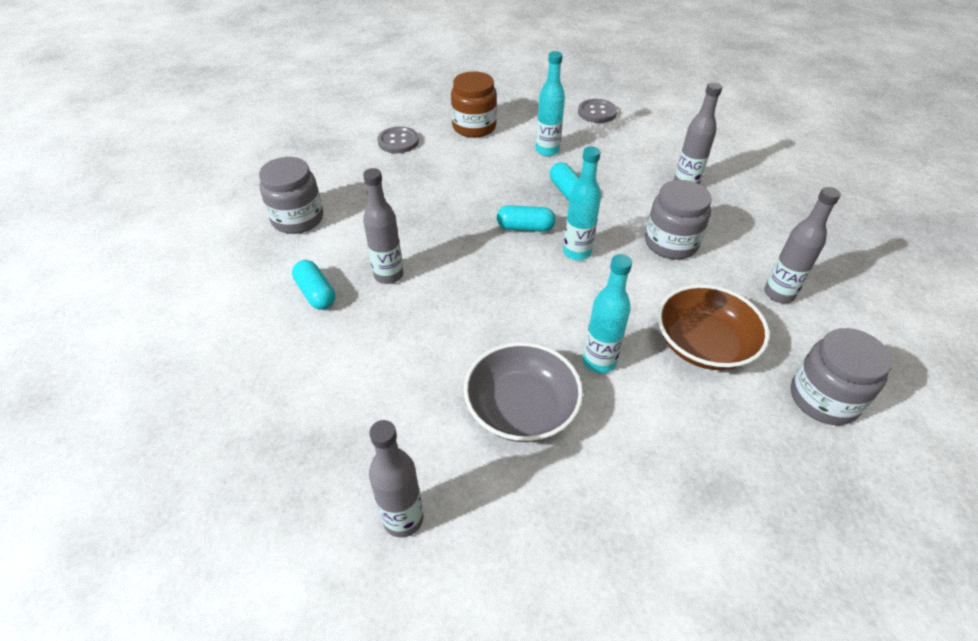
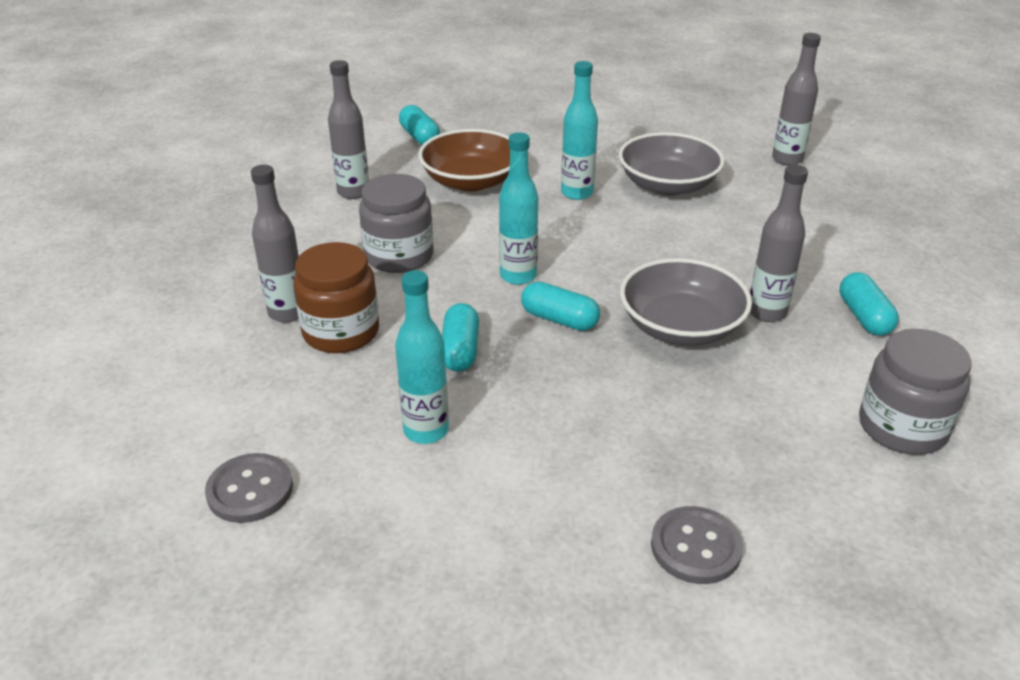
camera: 155 degrees left, 10 degrees down
brown jar [451,71,497,138] -> brown jar moved to [293,242,379,353]
grey jar [791,328,892,425] -> turquoise capsule [399,105,440,145]
none -> grey bowl [620,258,752,346]

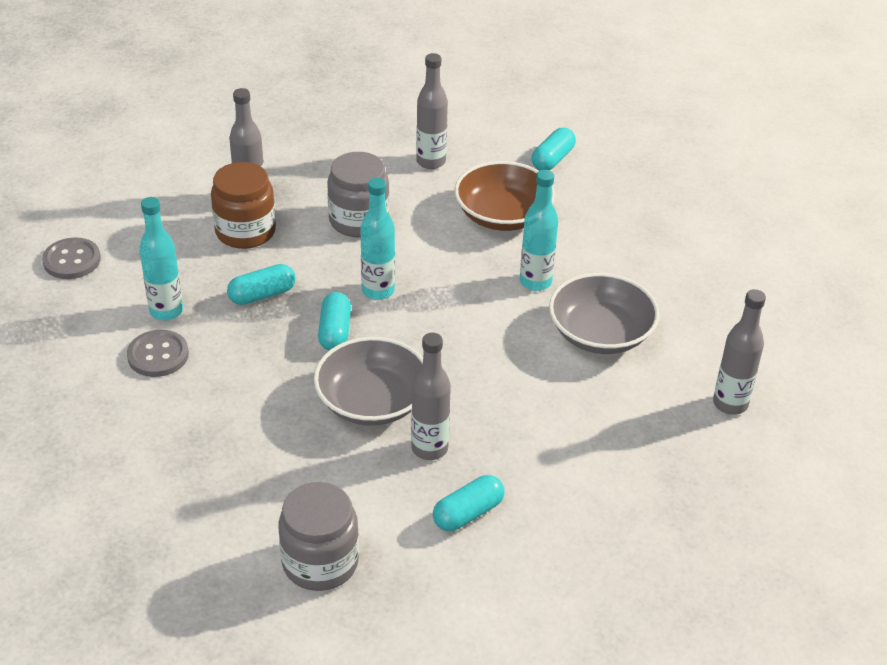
camera: 60 degrees right, 5 degrees up
grey button [651,506,743,584] -> grey button moved to [127,330,189,377]

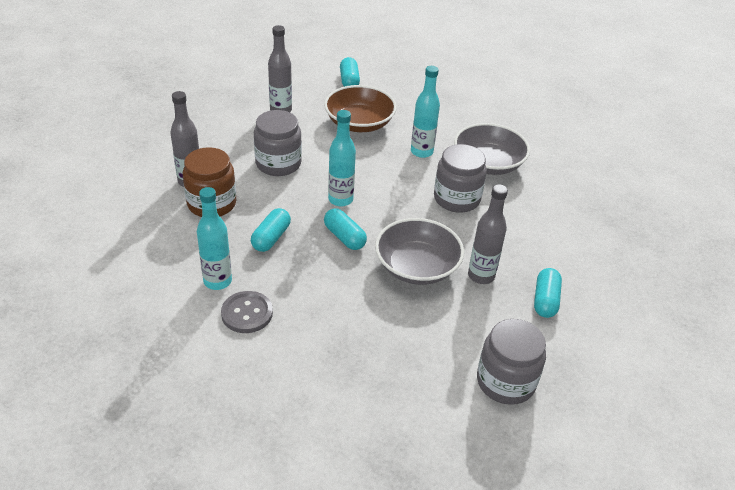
camera: 40 degrees left, 0 degrees up
grey button [42,237,101,279] -> none
grey bottle [713,289,766,415] -> none
none -> grey jar [434,144,487,213]

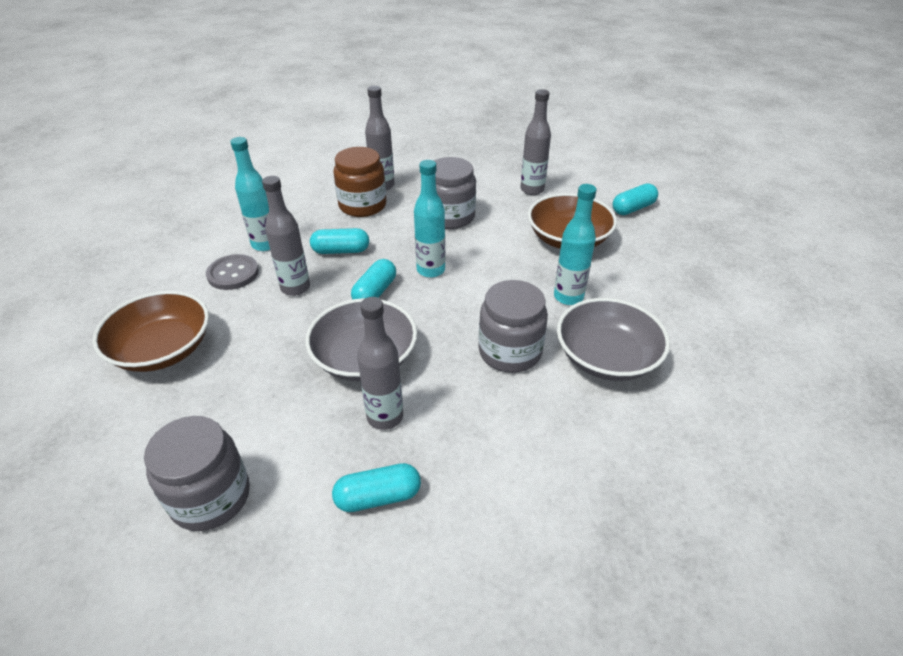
camera: 65 degrees right, 0 degrees up
none -> brown bowl [92,291,209,372]
none -> grey bottle [262,176,310,296]

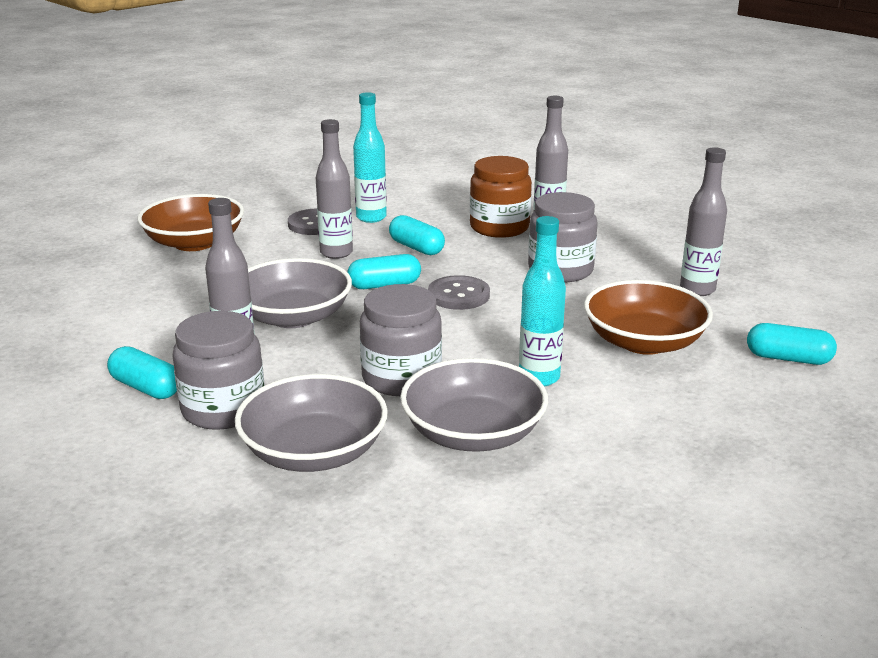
camera: 50 degrees right, 15 degrees down
grey jar [144,416,250,531] -> grey jar moved to [172,311,264,430]
turquoise bottle [414,160,445,278] -> grey button [428,275,490,310]
none -> grey bowl [235,374,388,472]

